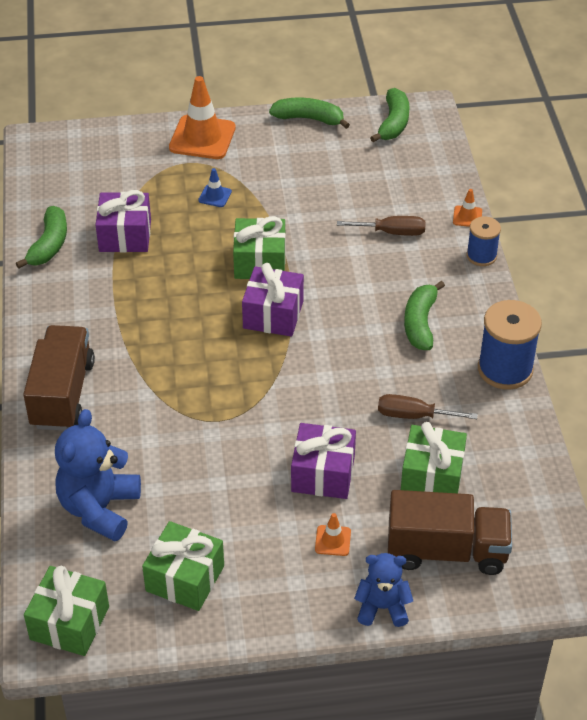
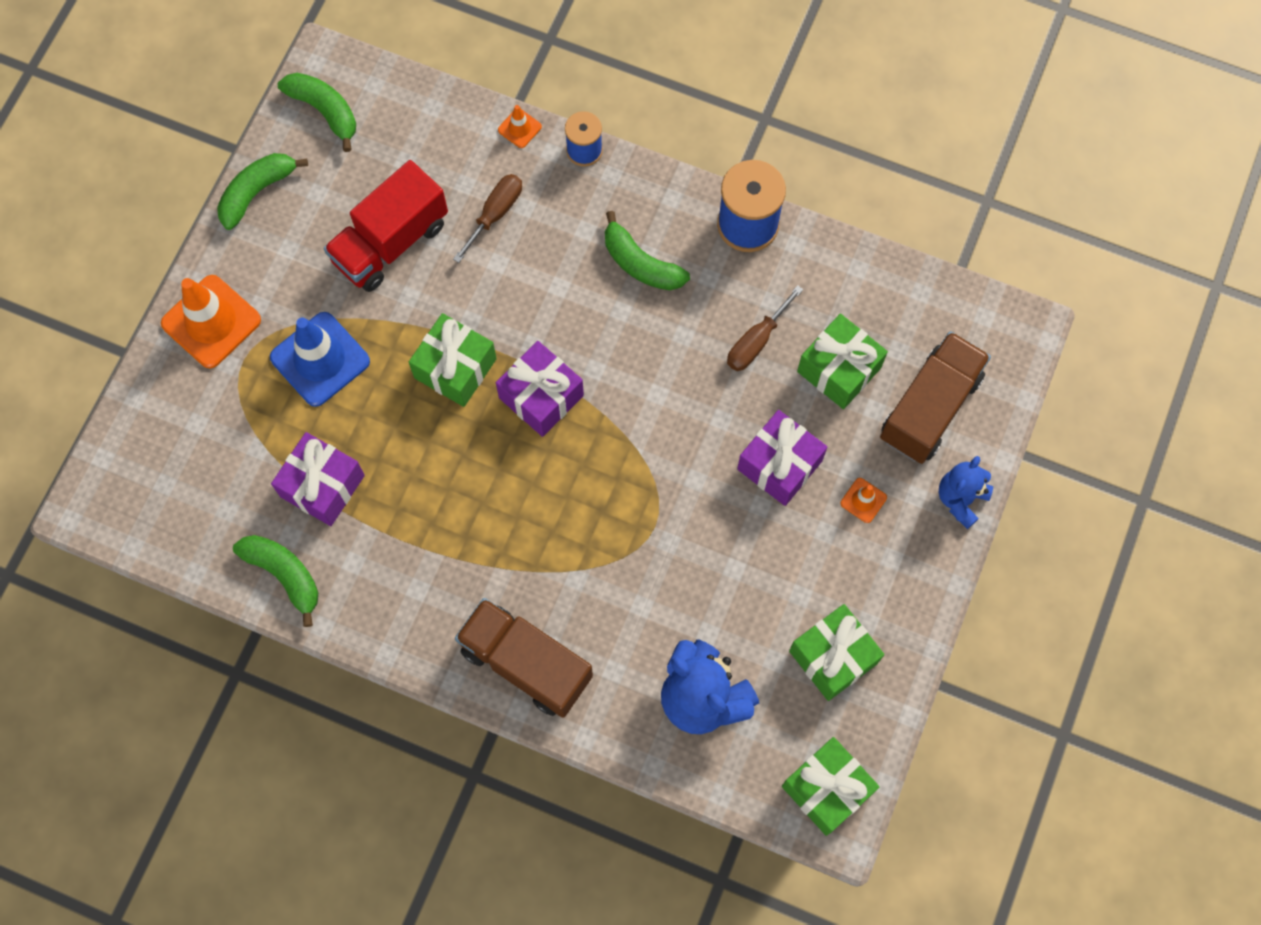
camera: 60 degrees left, 25 degrees up
blue traffic cone [198,168,232,207] -> blue traffic cone [270,312,370,407], size x2.17
none -> red truck [324,160,448,292]

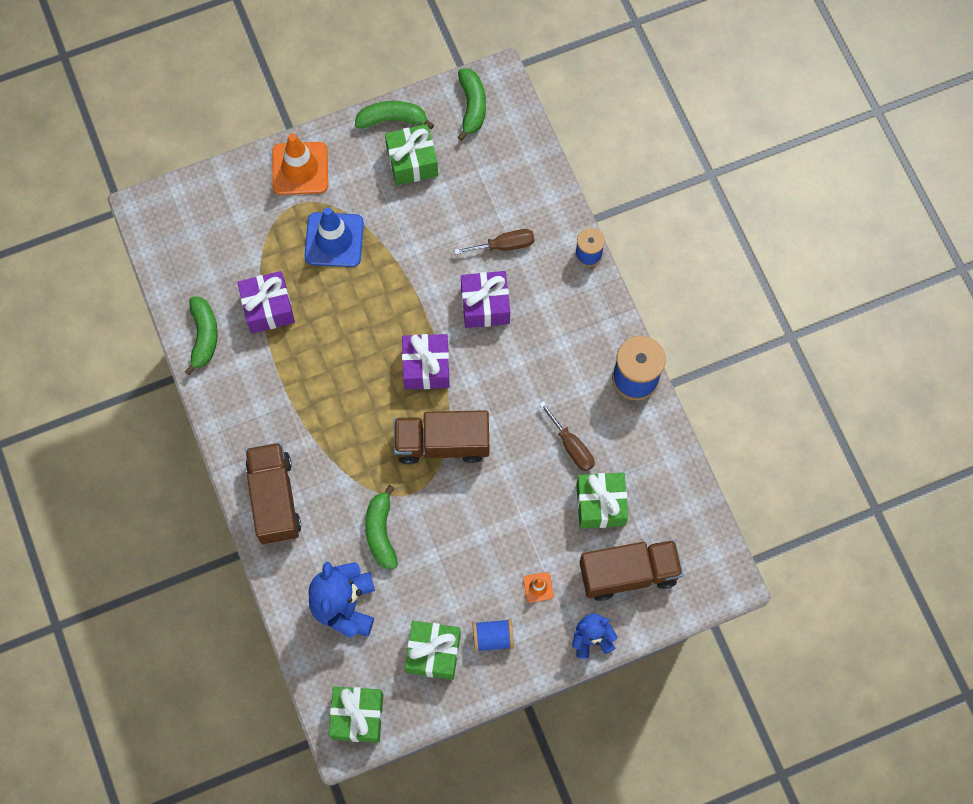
camera: 45 degrees right, 0 degrees up
red truck [324,160,448,292] -> none
green gift [409,313,497,407] -> green gift moved to [385,124,438,186]
orange traffic cone [498,105,542,148] -> none
green banana [605,211,690,290] -> green banana moved to [365,485,398,569]
brown screwdriver [727,285,803,371] -> brown screwdriver turned 120 degrees counterclockwise [539,401,594,471]
purple gift [737,410,827,506] -> purple gift moved to [461,271,510,328]
none -> brown truck [394,410,489,465]
none -> blue spool [472,619,514,652]

